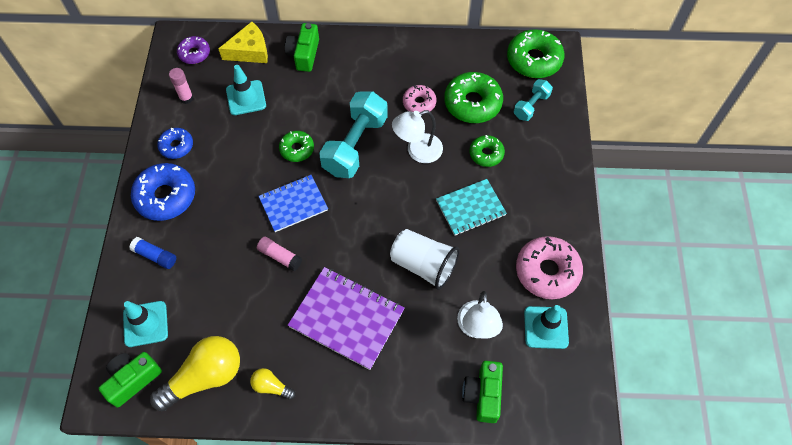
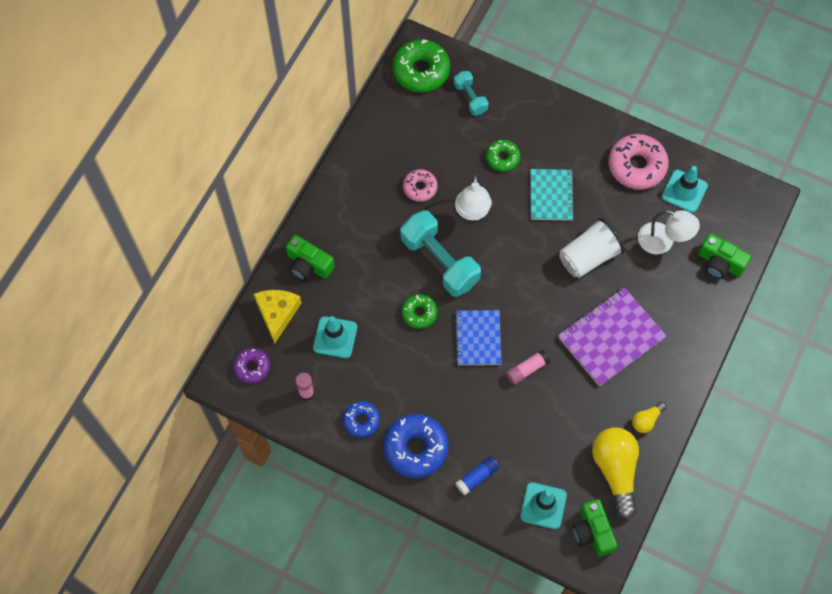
camera: 65 degrees left, 5 degrees up
green donut [444,72,503,123] -> none

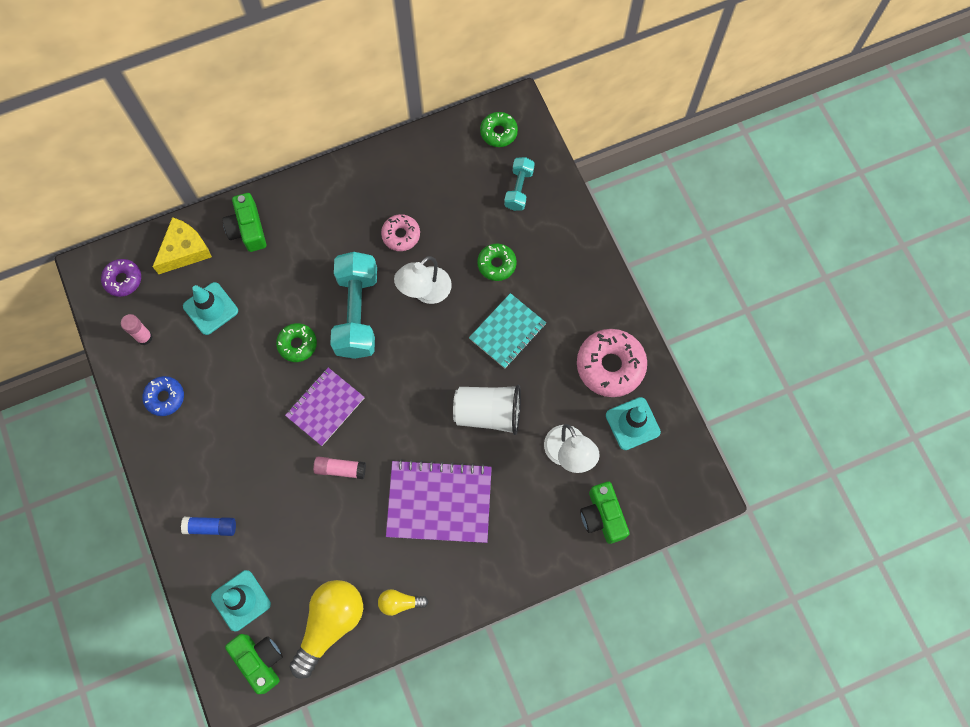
camera: 40 degrees right, 5 degrees up
blue donut [383,414,448,478] -> none
green donut [392,39,450,92] -> green donut [480,112,518,147], size x0.58
blue notebook [455,310,502,365] -> purple notebook [285,368,364,446]
green camera [572,499,617,557] -> green camera turned 120 degrees clockwise [225,634,283,694]

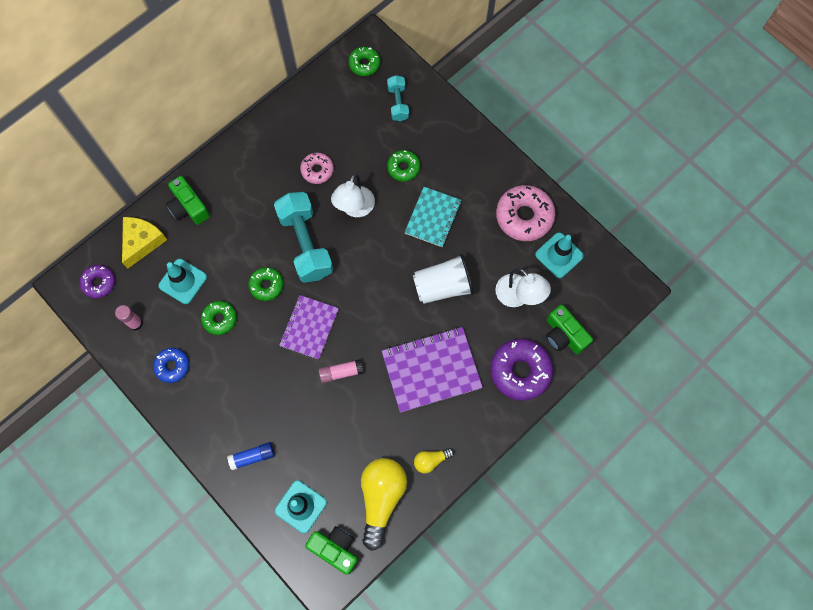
camera: 20 degrees left, 0 degrees up
none -> green donut [201,301,237,335]
none -> purple donut [490,339,553,401]

